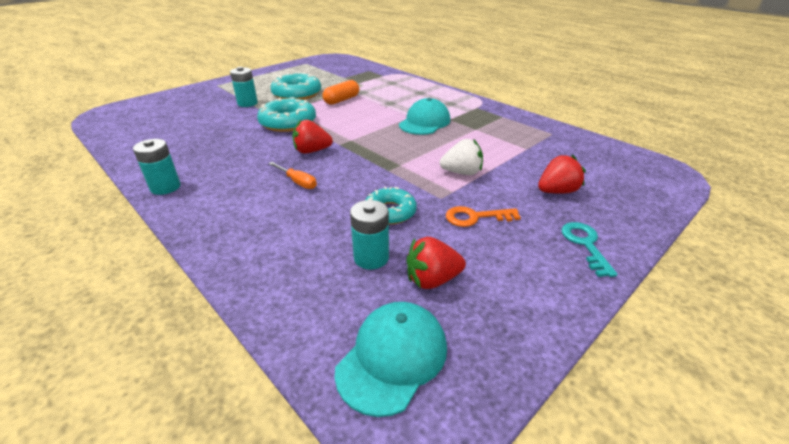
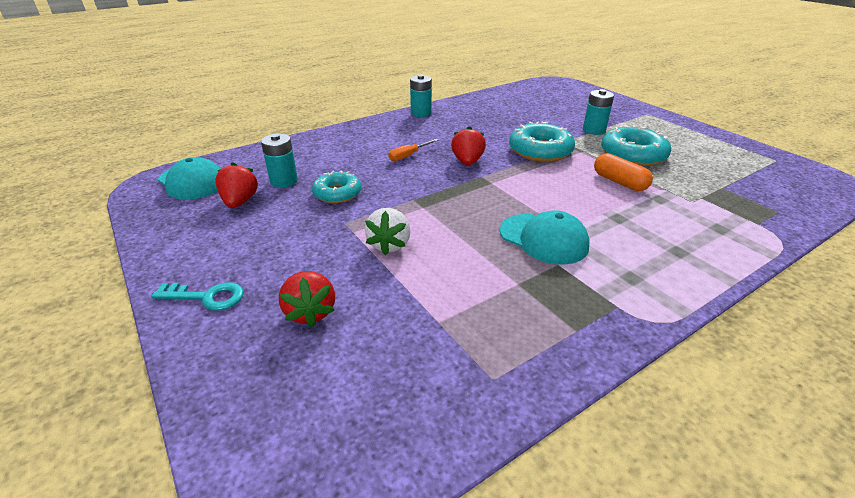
camera: 100 degrees right, 0 degrees up
orange key [446,206,521,227] -> none

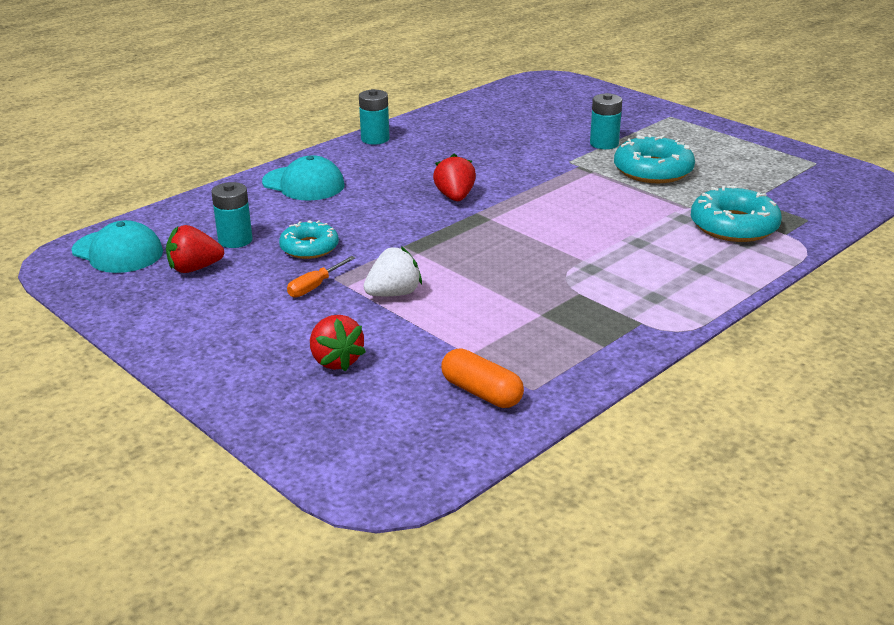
camera: 10 degrees left, 5 degrees down
turquoise key [151,282,244,311] -> none
red strawberry [215,162,258,208] -> red strawberry turned 90 degrees counterclockwise [166,225,224,273]
white strawberry [365,208,410,255] -> white strawberry turned 120 degrees counterclockwise [363,246,422,296]
orange screwdriver [388,139,438,161] -> orange screwdriver moved to [287,256,356,297]
turquoise cap [500,210,590,265] -> turquoise cap moved to [262,155,345,201]
turquoise donut [509,121,575,162] -> turquoise donut moved to [691,185,782,242]
orange capsule [594,153,653,191] -> orange capsule moved to [441,349,524,408]

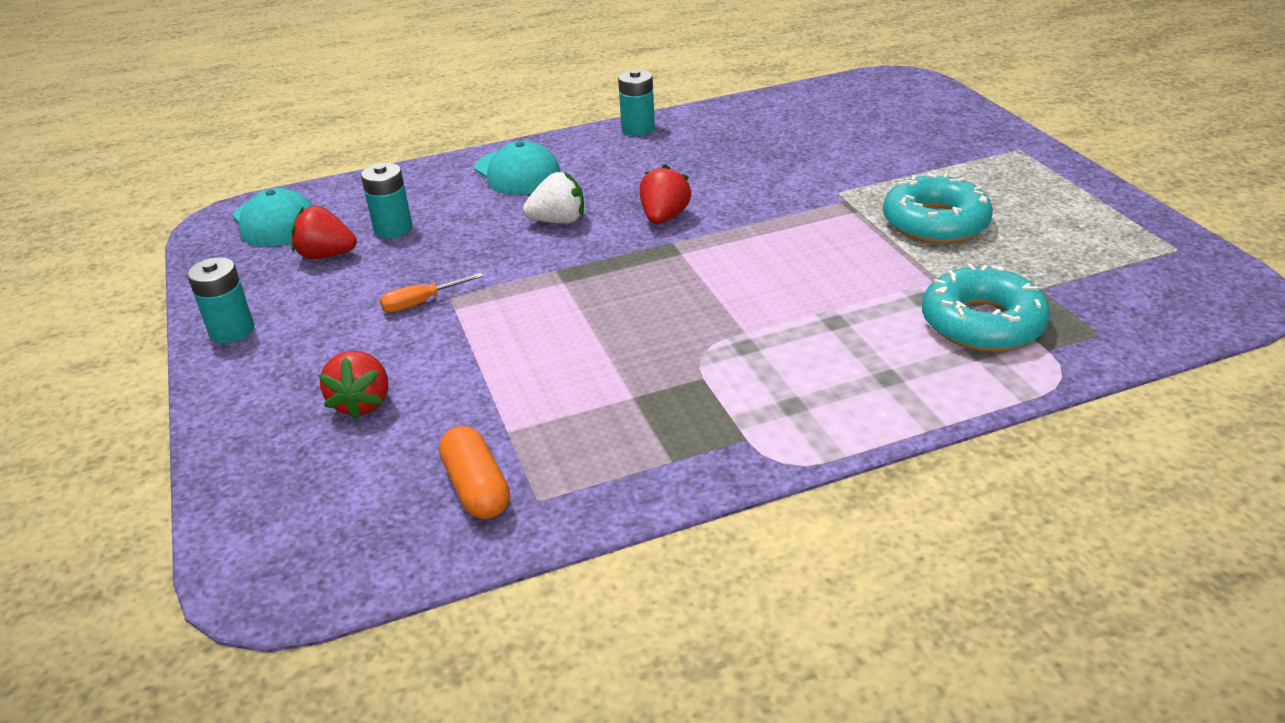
camera: 25 degrees right, 5 degrees up
turquoise donut [279,220,339,259] -> none
white strawberry [363,246,422,296] -> white strawberry moved to [523,172,584,224]
turquoise battery [590,93,622,149] -> turquoise battery moved to [187,257,254,343]

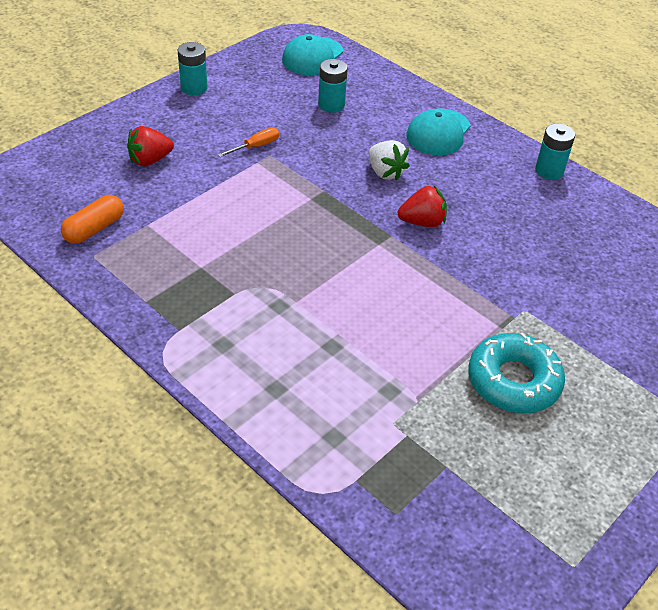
camera: 60 degrees right, 10 degrees up
red strawberry [291,206,357,259] -> none
orange screwdriver [380,273,483,312] -> orange screwdriver turned 105 degrees clockwise [218,128,279,157]
turquoise donut [922,264,1050,351] -> none

